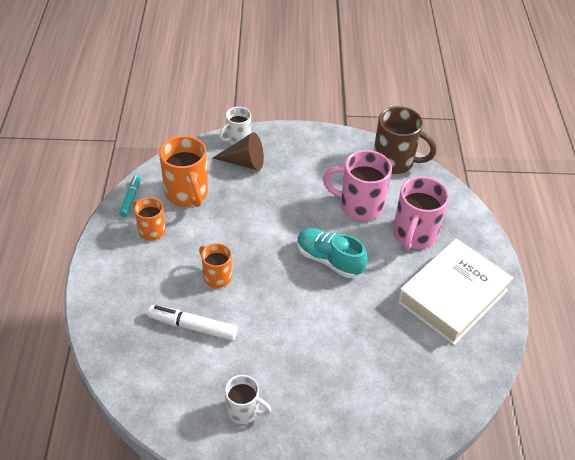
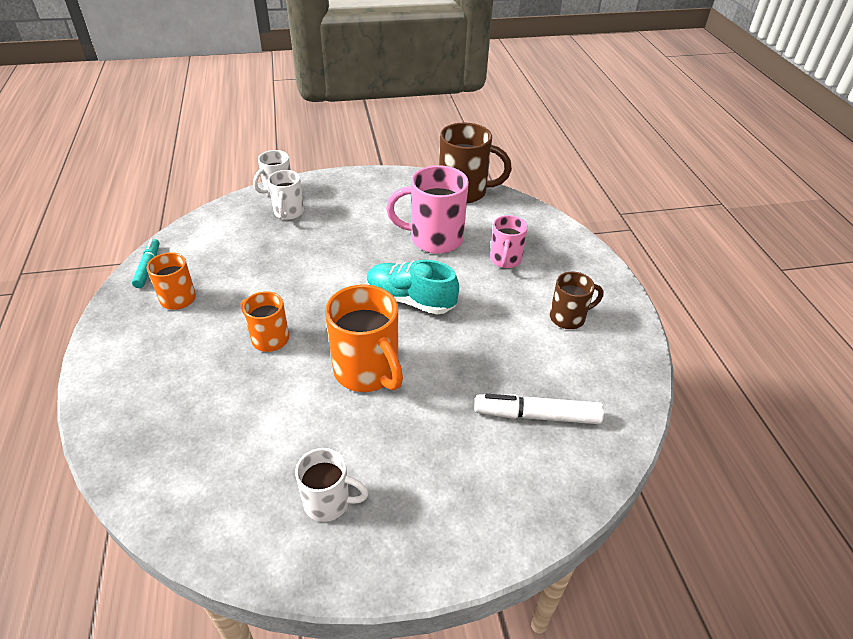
camera: 10 degrees left, 5 degrees down
white marker [148,305,238,341] -> white marker moved to [475,394,604,424]
orange mug [159,136,208,207] -> orange mug moved to [325,284,403,392]
brown cone [213,132,264,171] -> white mug [268,170,304,220]
pink mug [393,176,449,250] -> pink mug [490,215,528,268], size x0.60
white book [397,238,513,345] -> brown mug [550,272,604,329]

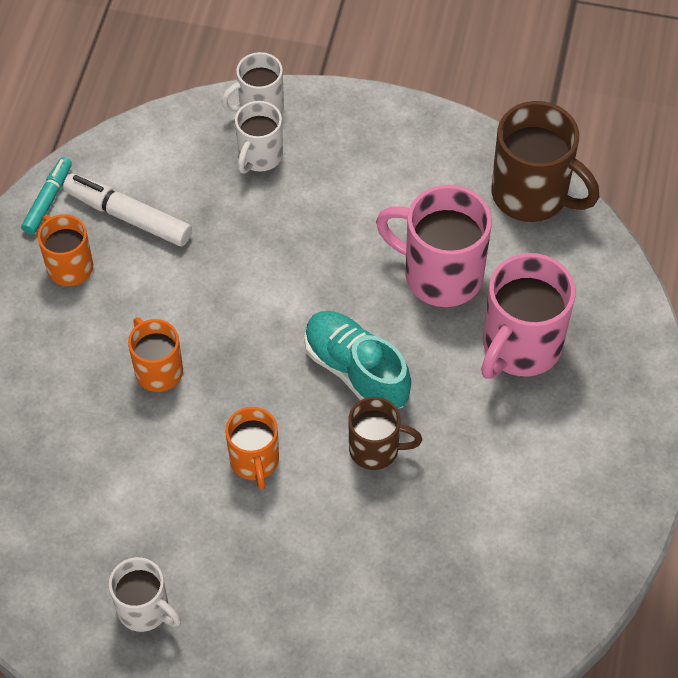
camera: 25 degrees right, 15 degrees up
orange mug [325,284,403,392] -> orange mug [225,407,279,490], size x0.60
white marker [475,394,604,424] -> white marker moved to [63,173,192,246]
pink mug [490,215,528,268] -> pink mug [481,253,576,379], size x1.68
brown mug [550,272,604,329] -> brown mug moved to [348,397,422,470]

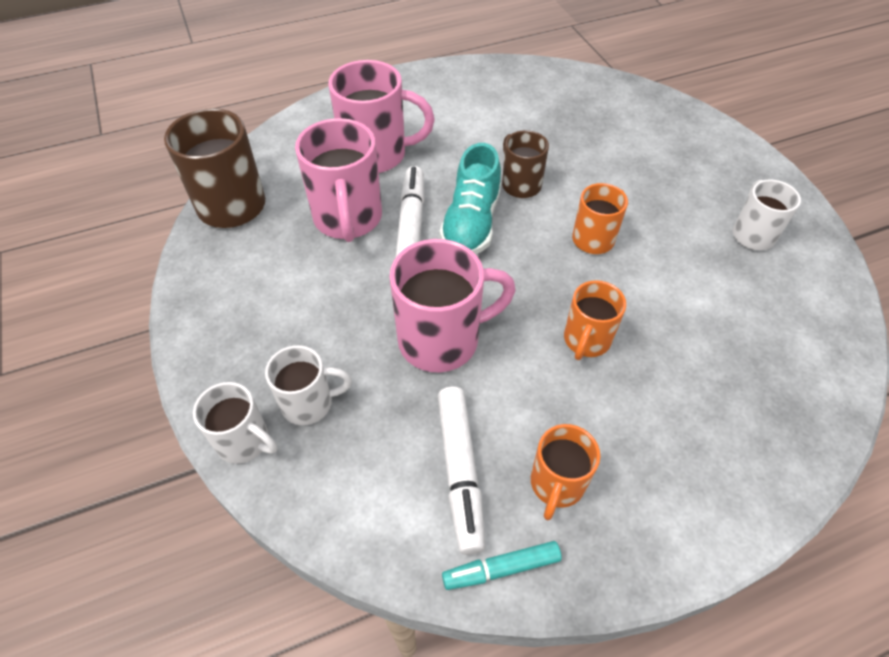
camera: 125 degrees left, 5 degrees down
none -> pink mug [390,239,516,372]
none -> white marker [396,166,425,257]

